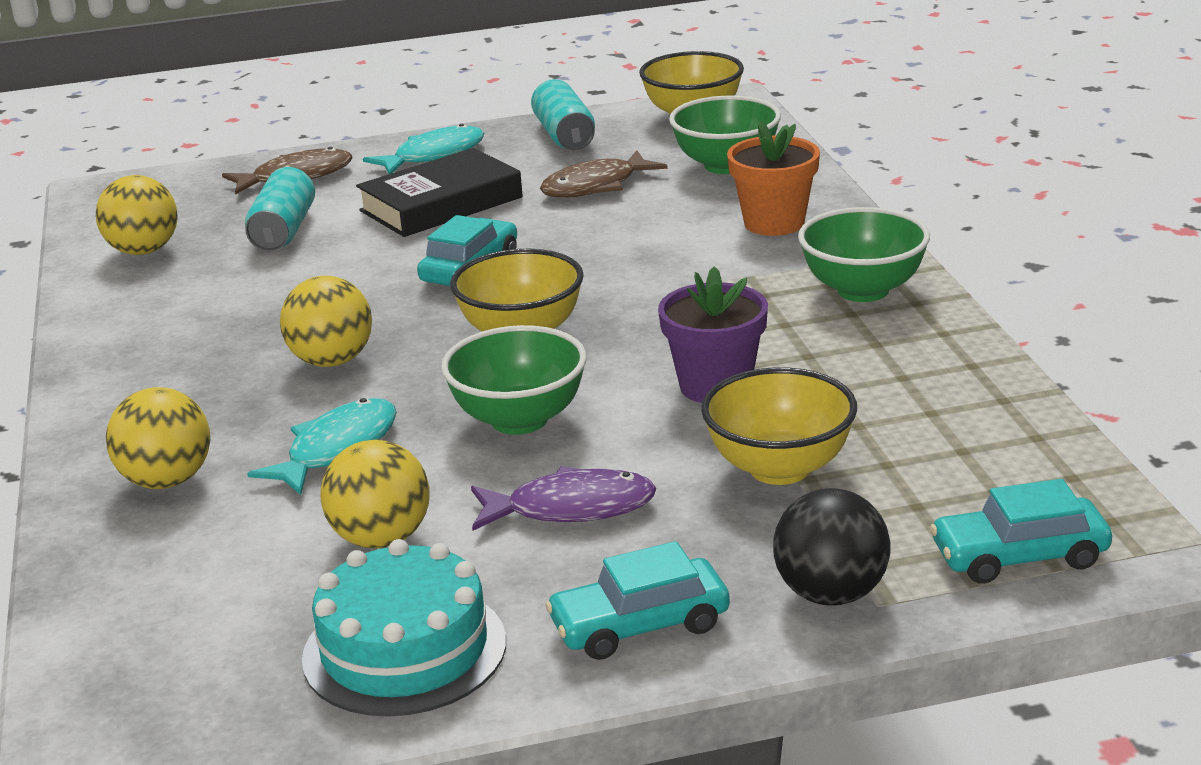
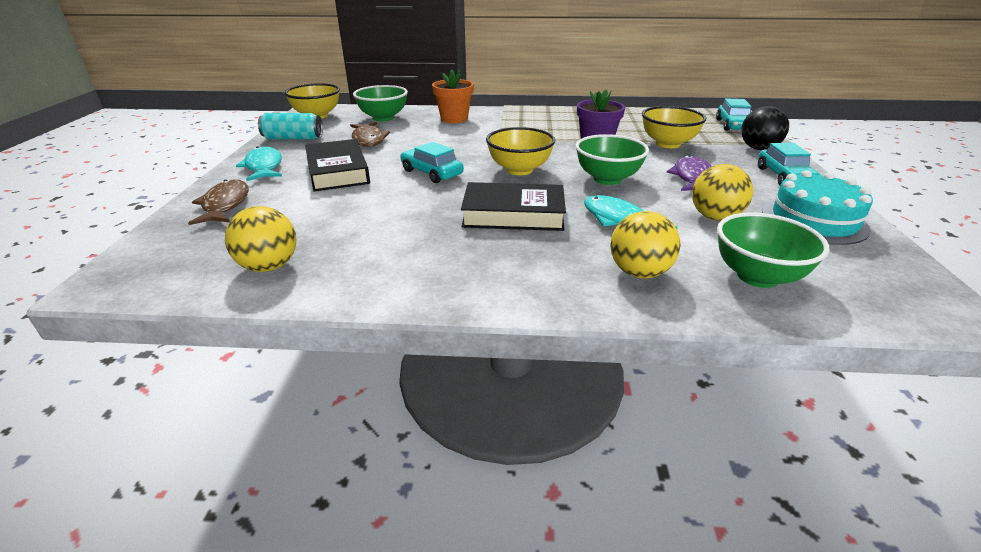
camera: 75 degrees left, 5 degrees up
turquoise can [245,167,315,251] -> none
yellow ball [280,276,372,367] -> black book [461,182,566,231]
green bowl [798,207,930,302] -> green bowl moved to [717,212,830,288]

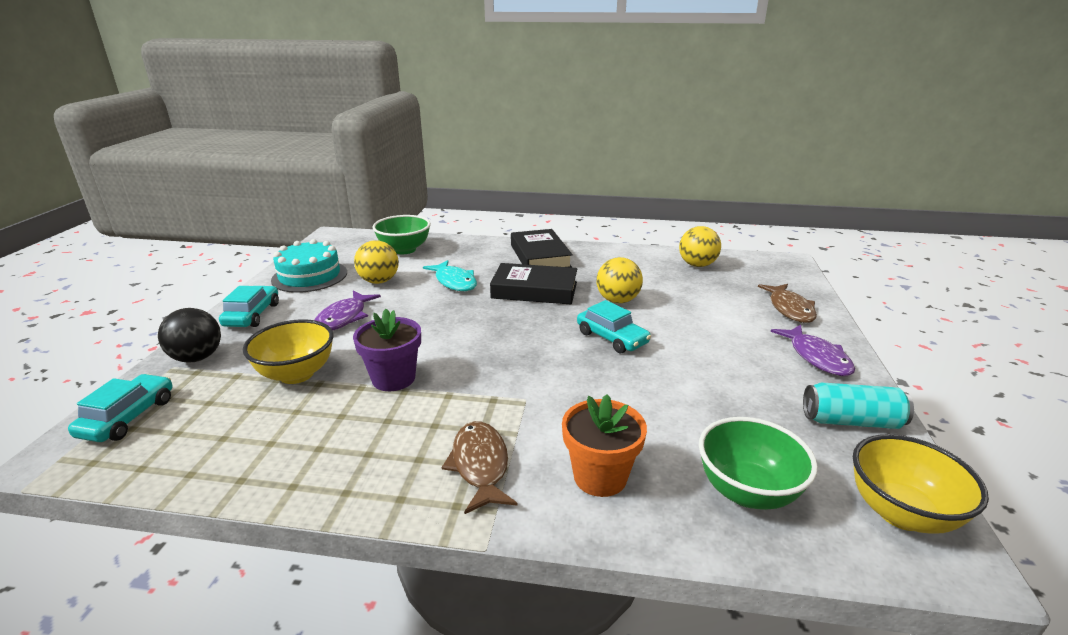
camera: 175 degrees left, 5 degrees down
turquoise fish [236,146,282,181] -> purple fish [771,325,855,376]
black book [305,139,370,192] -> black book moved to [511,229,573,268]
brown fish [350,122,390,147] -> brown fish moved to [442,421,517,514]
yellow bowl [486,127,555,175] -> none
green bowl [575,134,649,185] -> none
yellow ball [611,211,681,278] -> yellow ball moved to [597,257,643,303]

